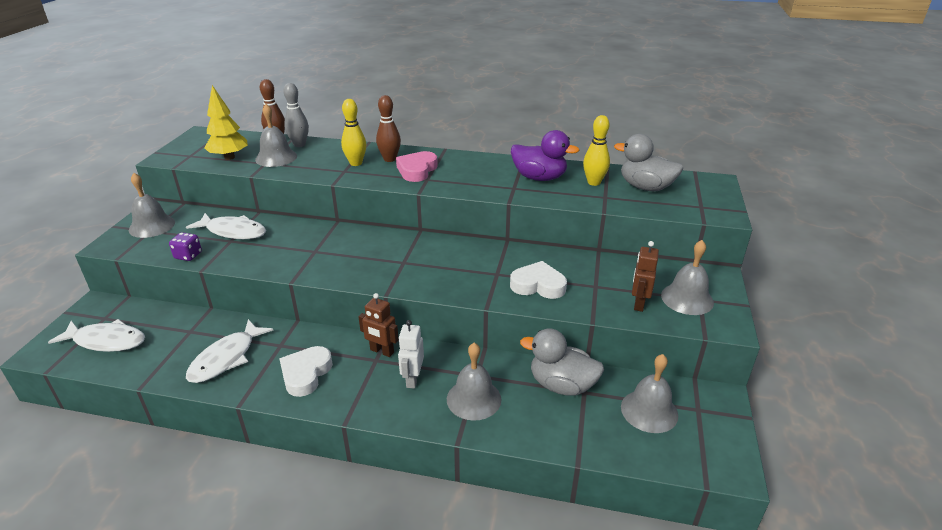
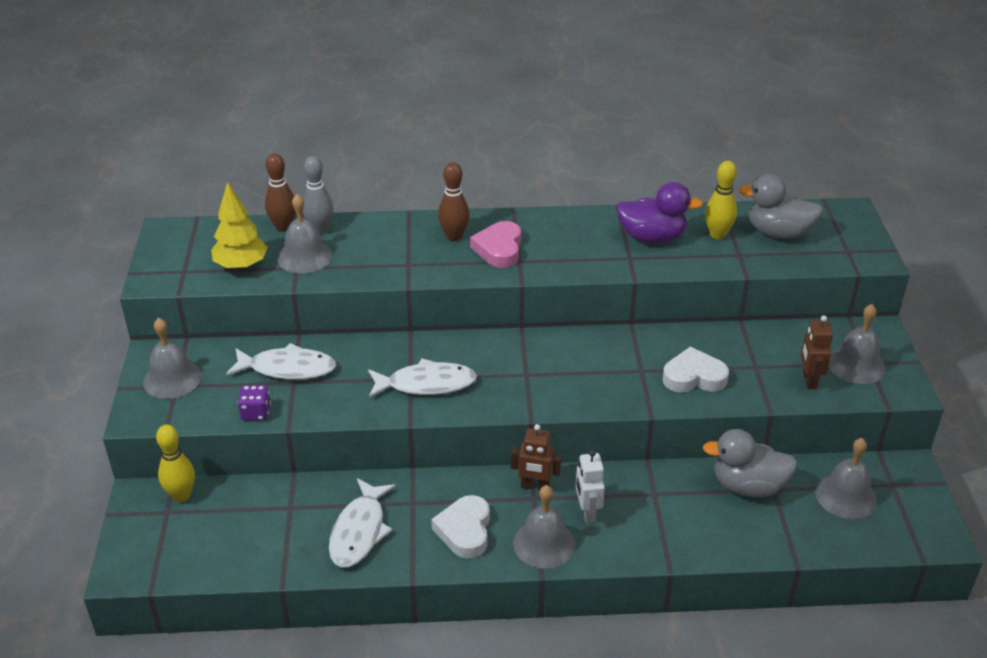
camera: 15 degrees left, 5 degrees up
white fish [48,319,145,352] -> white fish moved to [368,358,477,398]
yellow bowling pin [341,99,366,166] -> yellow bowling pin moved to [156,425,195,502]
grey bell [447,343,501,421] -> grey bell moved to [513,485,575,569]

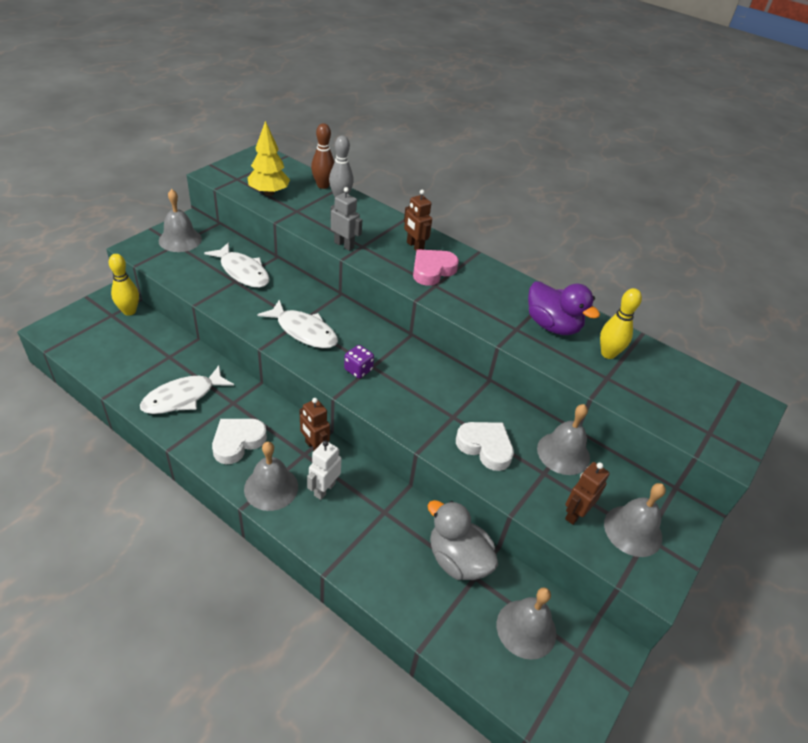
camera: 35 degrees right, 5 degrees up
purple dice [237,385,271,421] -> purple dice moved to [344,345,374,379]
grey bell [277,194,332,273] -> grey bell moved to [537,404,590,475]
brown bowling pin [438,162,470,241] -> brown robot [404,190,432,251]
grey duck [738,174,823,239] -> none
none -> grey robot [330,187,362,251]

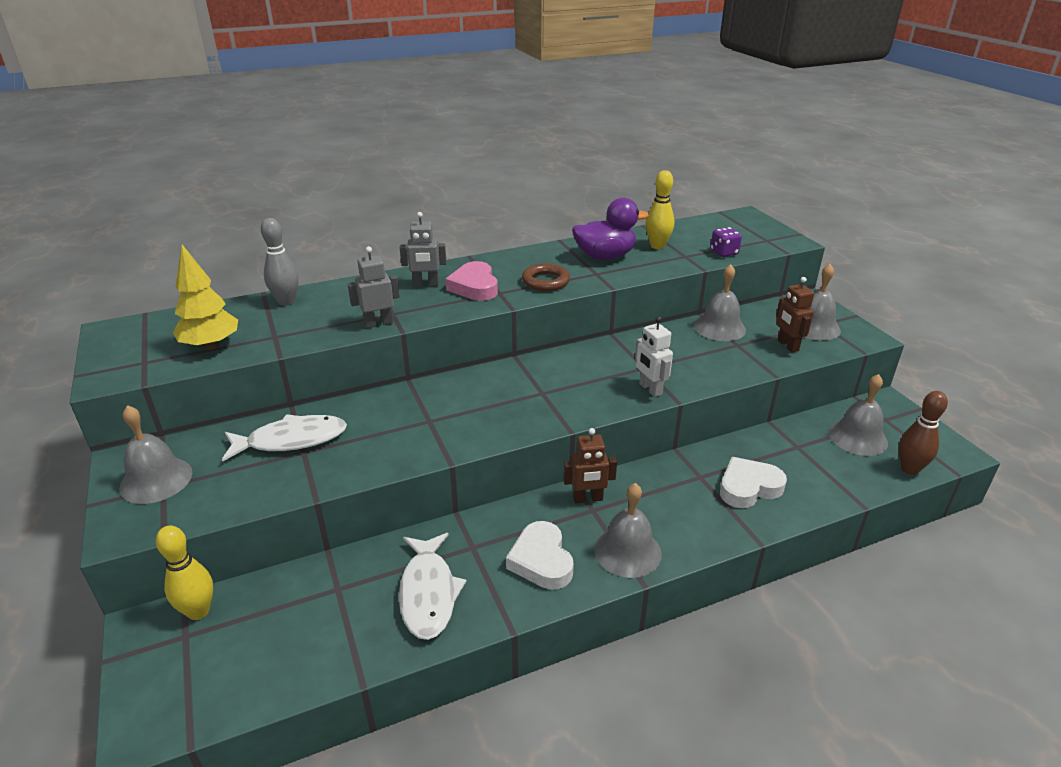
camera: 55 degrees left, 10 degrees down
white fish [258,300,338,348] -> none
white robot [307,440,342,500] -> white robot moved to [635,316,673,397]
brown bowling pin [311,123,334,189] -> brown bowling pin moved to [899,391,948,475]
purple dice [344,345,374,379] -> purple dice moved to [710,227,742,257]
brown robot [404,190,432,251] -> grey robot [400,212,446,287]
grey duck [428,500,498,580] -> none
white heart [456,422,514,471] -> white heart moved to [720,457,787,508]
none -> brown ring [522,263,570,291]

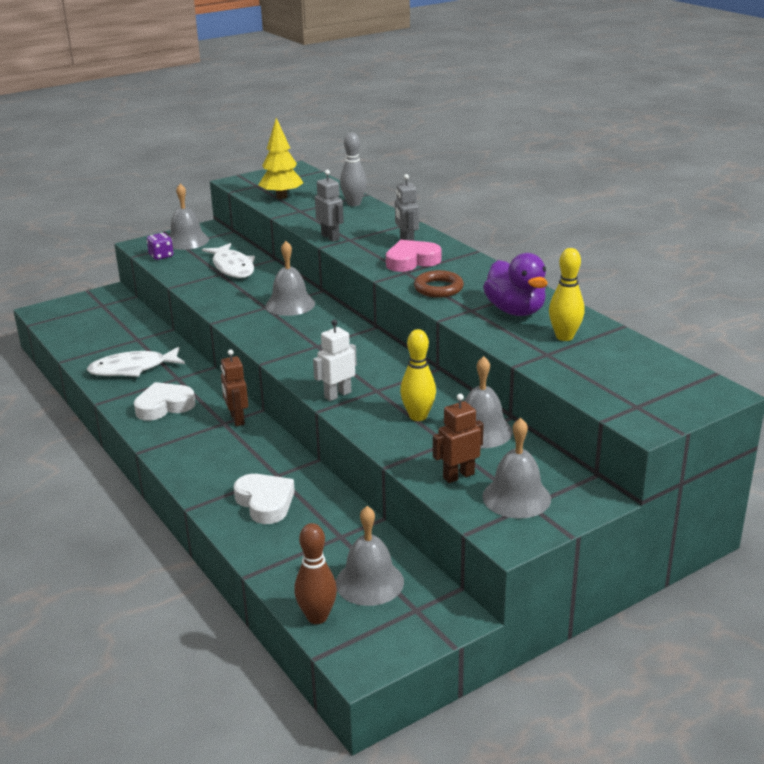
camera: 80 degrees right, 5 degrees down
yellow bowling pin [156,525,213,620] -> yellow bowling pin moved to [400,329,436,421]
grey bell [594,483,662,578] -> grey bell moved to [265,241,315,316]
purple dice [710,227,742,257] -> purple dice moved to [147,233,173,260]

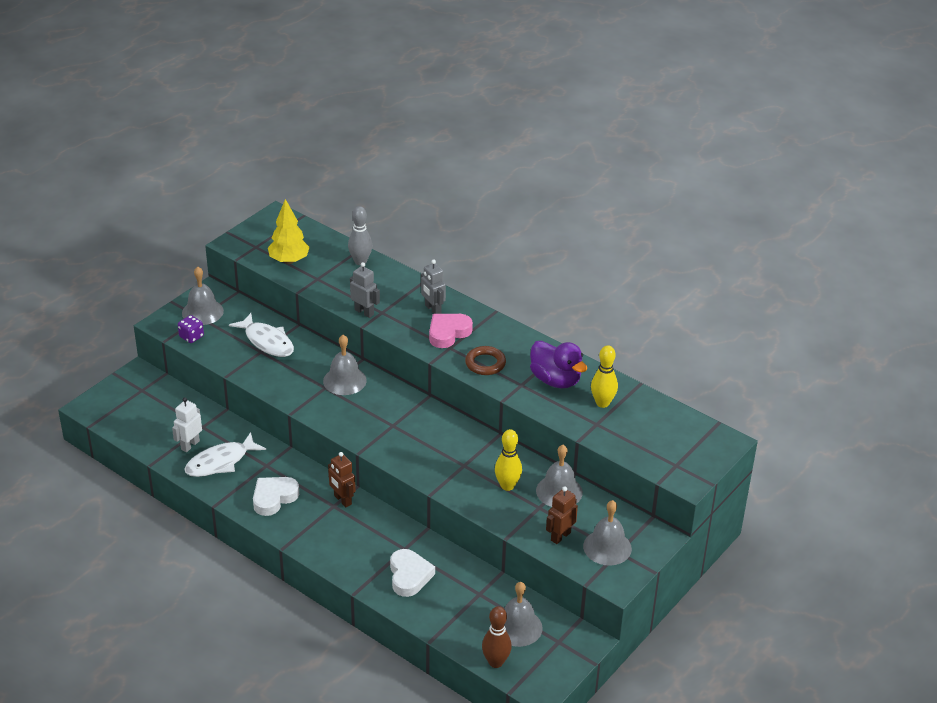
camera: 20 degrees left, 10 degrees up
white heart [234,474,295,524] -> white heart turned 45 degrees clockwise [390,549,435,597]
white robot [313,319,357,401] -> white robot moved to [172,397,202,452]

